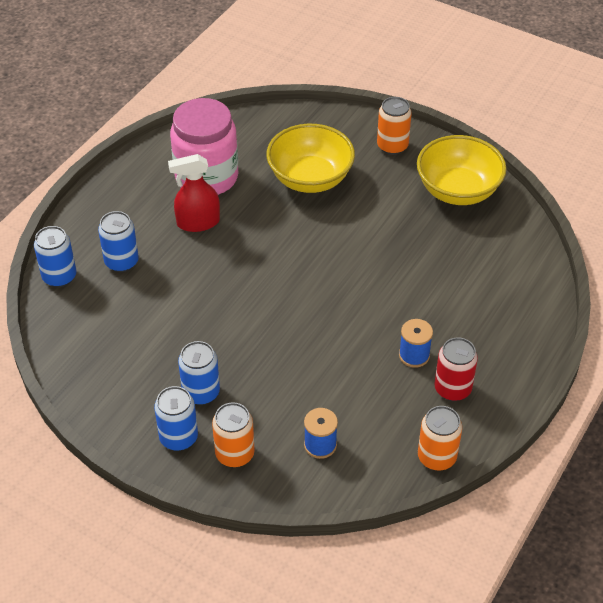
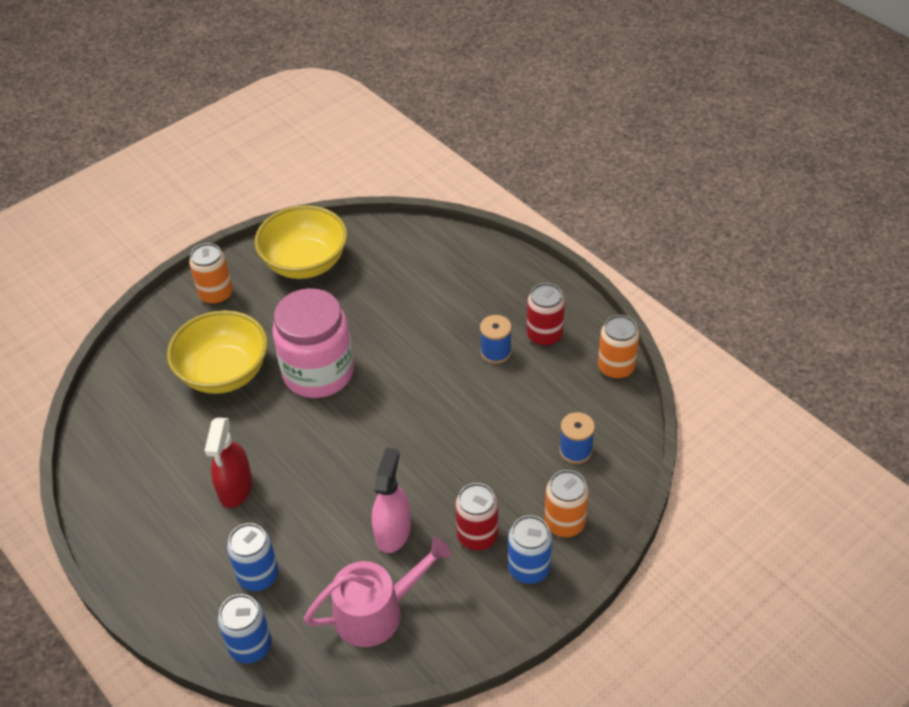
camera: 70 degrees left, 0 degrees up
pink jar [170,98,238,195] -> pink jar moved to [272,288,354,398]
blue can [178,341,220,405] -> red can [455,483,498,550]
none -> pink watering can [304,537,451,647]
none -> pink spray bottle [372,447,411,553]

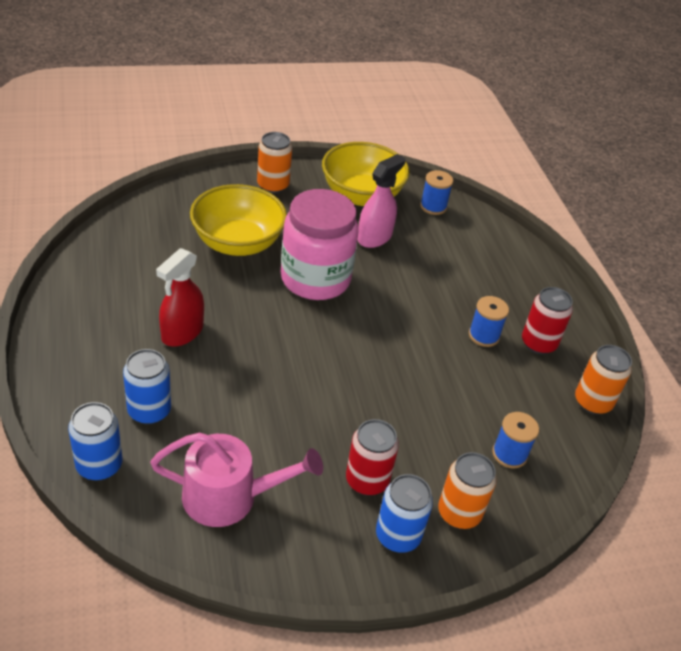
camera: 20 degrees right, 5 degrees down
pink spray bottle [372,447,411,553] -> pink spray bottle moved to [357,154,405,248]
none -> blue spool [420,170,453,215]

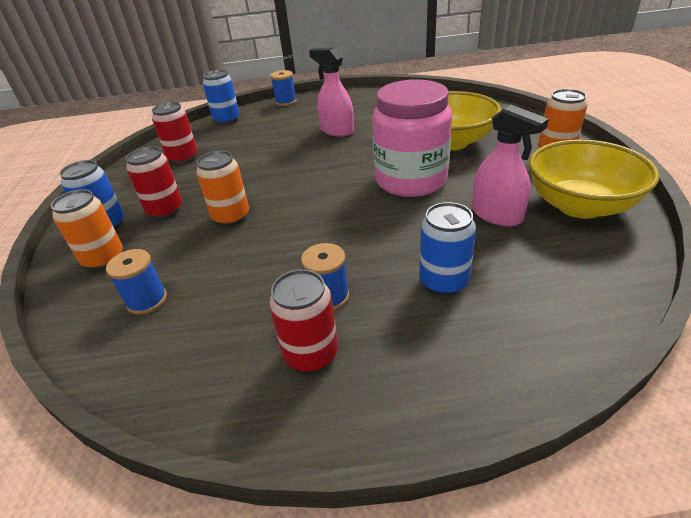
camera: 105 degrees right, 5 degrees down
blue can [123,349,171,425] -> blue can moved to [419,202,476,296]
pink watering can [150,433,323,527] -> red can [152,102,197,164]
red spray bottle [156,248,204,347] -> pink spray bottle [309,48,354,137]
blue spool [420,170,453,215] -> blue spool moved to [270,70,297,106]
orange can [575,345,632,415] -> orange can moved to [196,151,249,226]

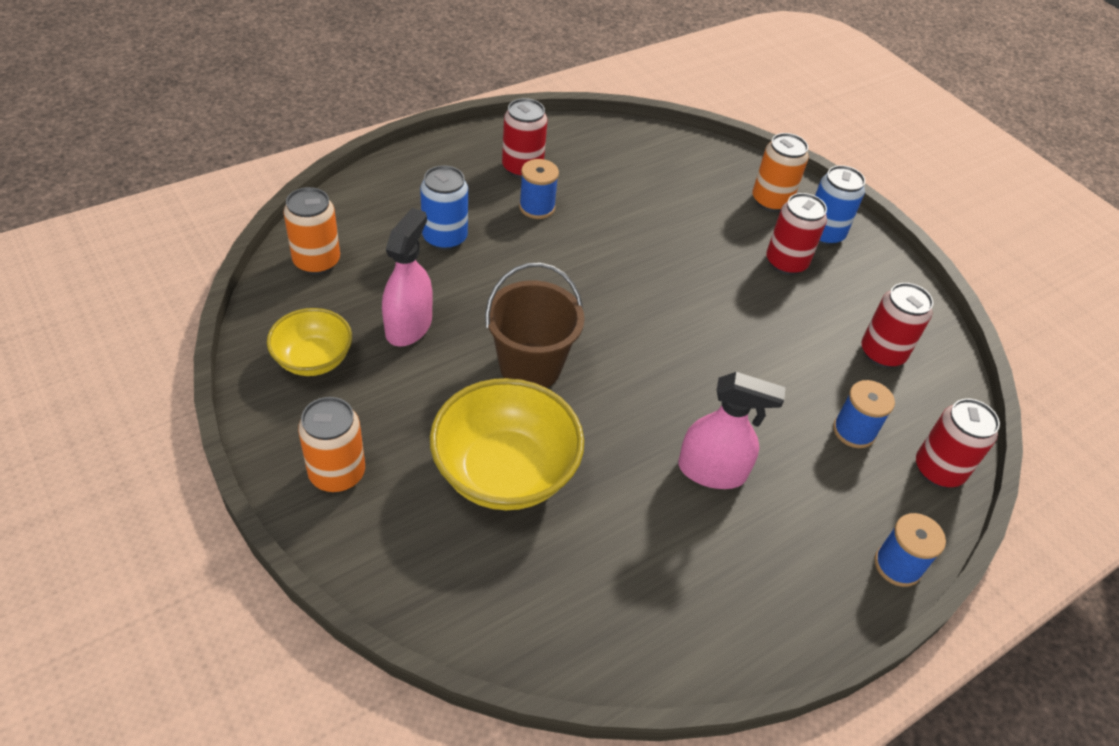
camera: 145 degrees right, 10 degrees up
blue spool [106,249,167,315] -> blue spool moved to [833,380,895,448]
orange can [196,151,249,226] -> orange can moved to [284,187,340,275]
blue can [203,70,240,125] -> red can [916,398,1000,488]
pink jar [372,79,452,197] -> brown bucket [485,263,585,388]
pink spray bottle [472,105,549,227] -> pink spray bottle turned 90 degrees clockwise [382,208,433,347]
yellow bowl [529,139,659,219] -> yellow bowl [267,308,352,376], size x0.59

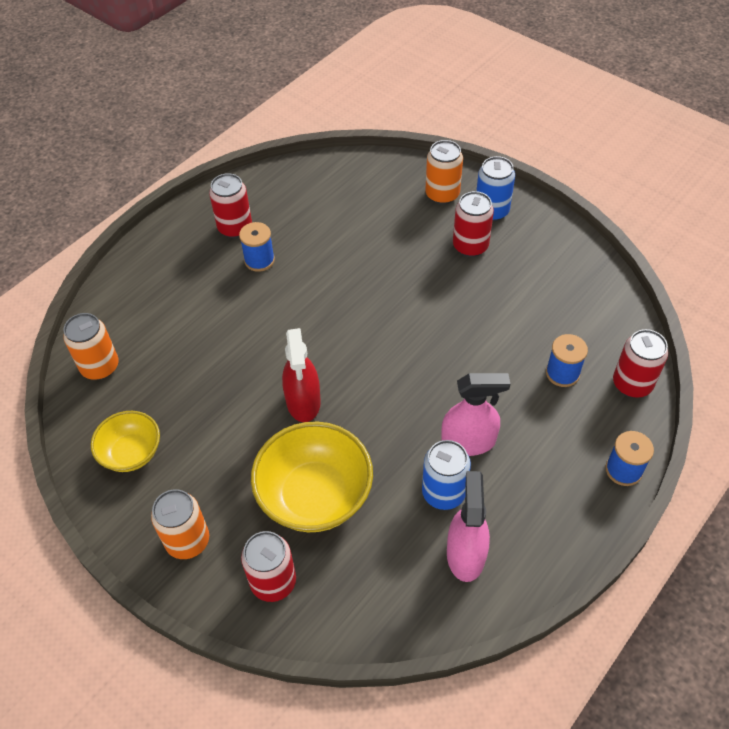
camera: 10 degrees left, 5 degrees up
pink spray bottle [382,208,433,347] -> pink spray bottle moved to [447,471,490,582]
blue can [420,165,468,250] -> blue can moved to [422,440,471,510]
brown bucket [485,263,585,388] -> red spray bottle [282,328,321,422]
red can [861,283,933,368] -> red can moved to [241,531,296,602]

